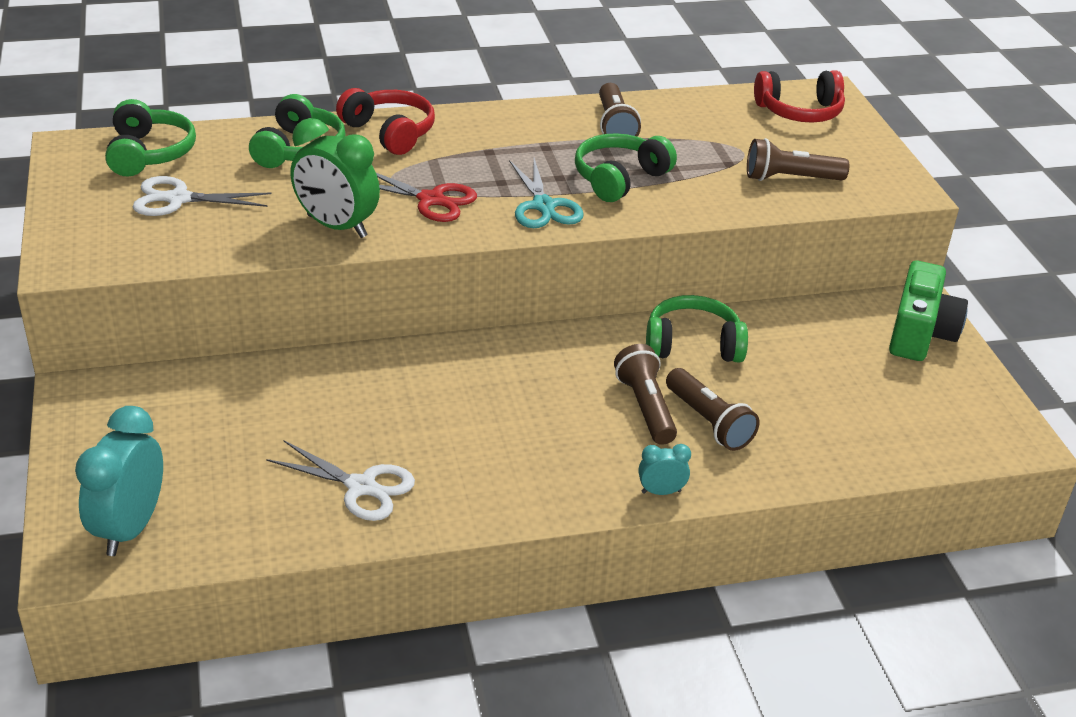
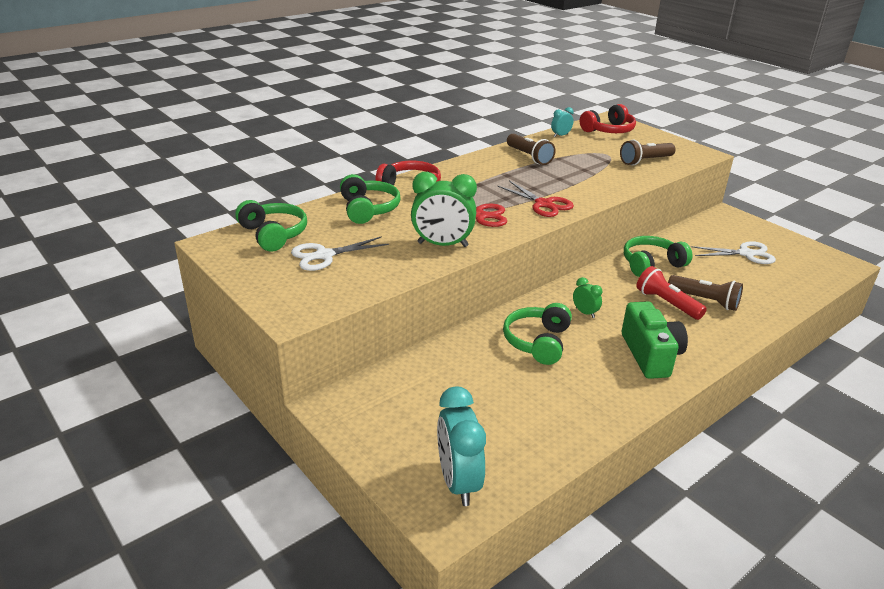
camera: 25 degrees left, 5 degrees down
white scissors [266,440,415,521] -> white scissors moved to [691,241,776,264]
turquoise scissors [509,158,584,228] -> red scissors [497,181,574,217]
green headphones [575,133,677,202] -> green headphones moved to [503,303,572,365]
brown flashlight [614,344,677,445] -> red flashlight [636,266,707,320]
turquoise clock [638,444,691,495] -> turquoise clock moved to [551,107,574,137]
green camera [889,260,968,361] -> green camera moved to [622,301,688,379]
none -> green clock [573,277,602,318]

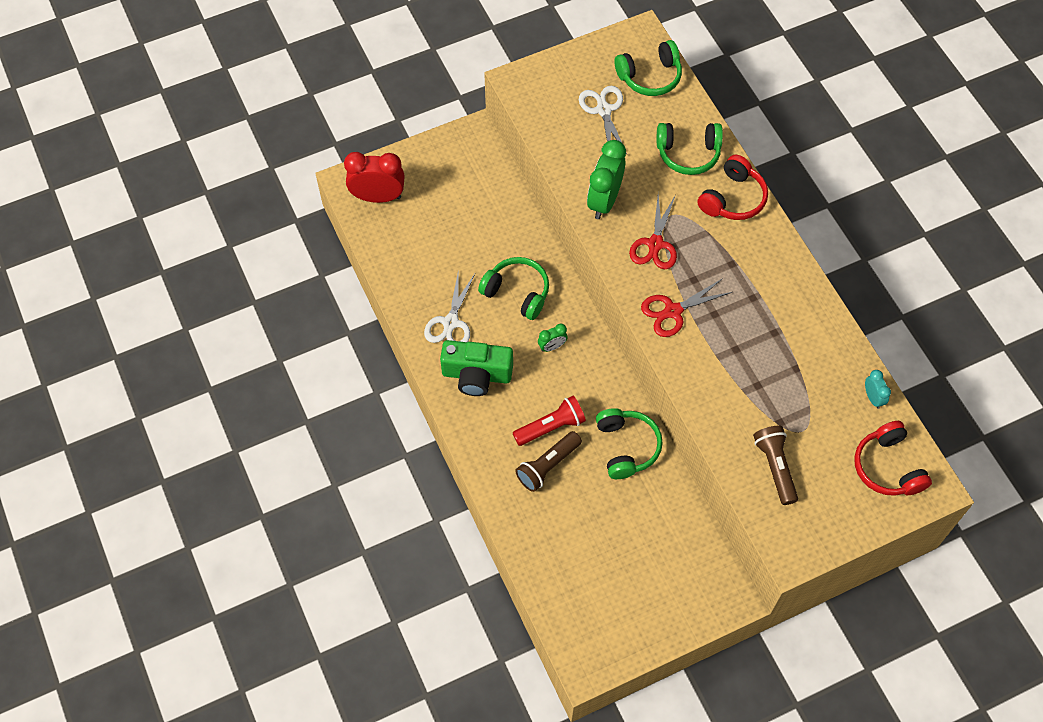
camera: 105 degrees right, 30 degrees up
turquoise clock [437,387,486,506] -> red clock [344,152,405,203]
brown flashlight [507,134,555,165] -> none
white scissors [691,241,776,264] -> white scissors moved to [424,274,475,343]

